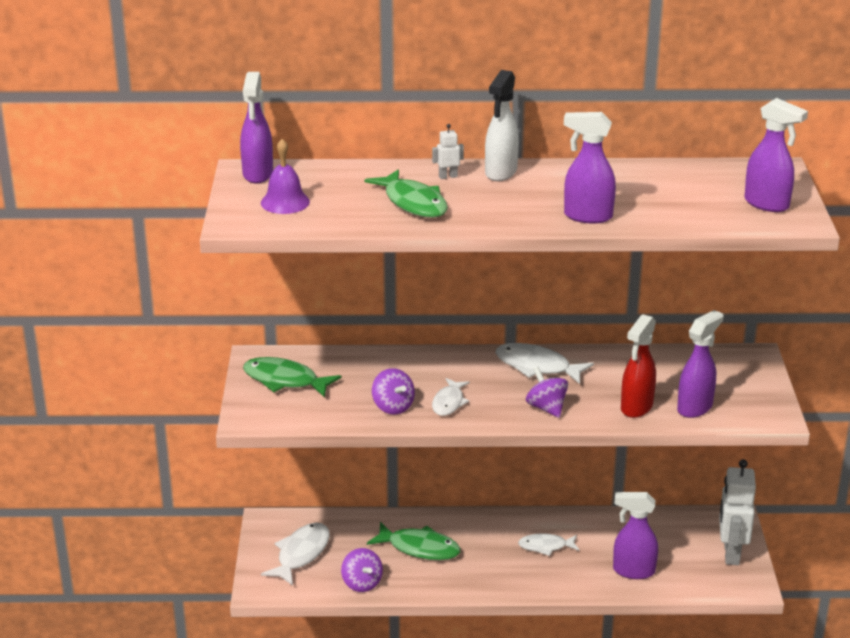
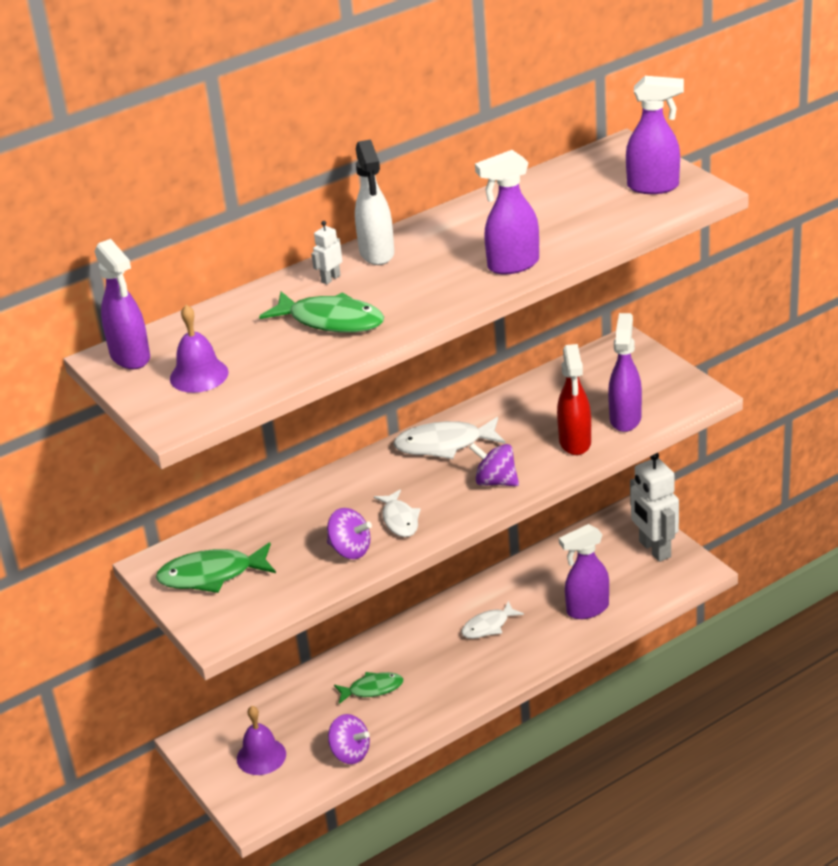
camera: 30 degrees left, 5 degrees up
white fish [261,523,330,586] -> purple bell [237,706,286,775]
green fish [367,522,461,560] -> green fish [334,672,403,704], size x0.65

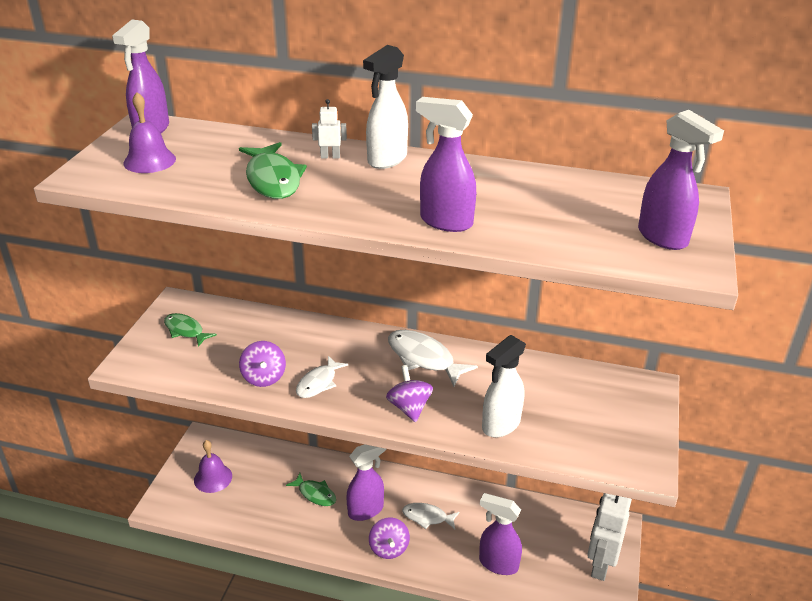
camera: 45 degrees right, 0 degrees up
green fish [156,542,276,593] -> green fish [164,313,217,347], size x0.65
purple spinning top [328,714,370,764] -> purple spinning top moved to [369,518,410,559]
red spray bottle [557,344,591,455] -> white spray bottle [482,335,526,437]
purple spray bottle [608,313,642,432] -> purple spray bottle moved to [346,444,386,521]

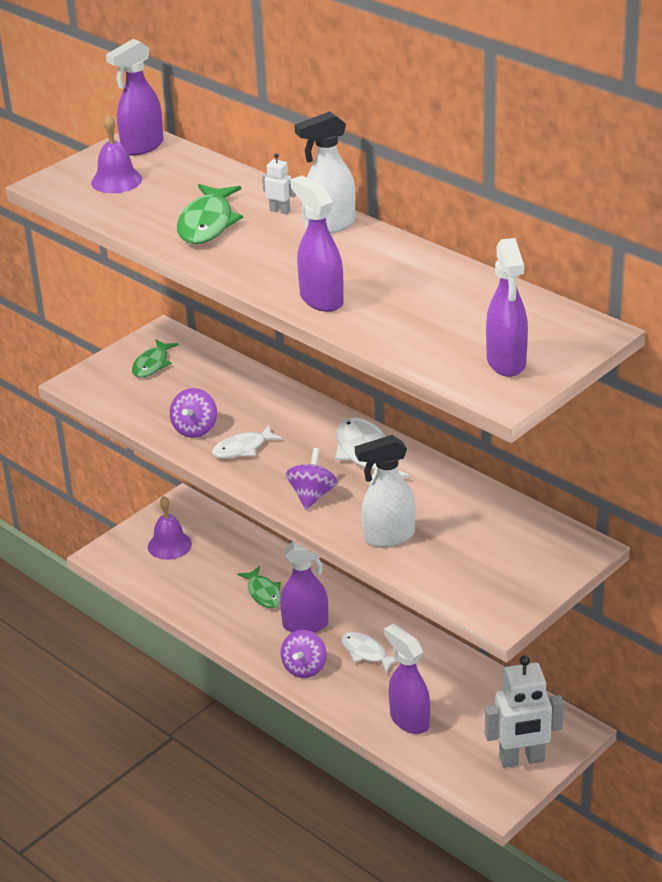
camera: 30 degrees right, 0 degrees up
green fish [164,313,217,347] -> green fish turned 135 degrees counterclockwise [132,339,179,378]
white robot [587,493,632,581] -> white robot turned 150 degrees counterclockwise [485,655,564,768]

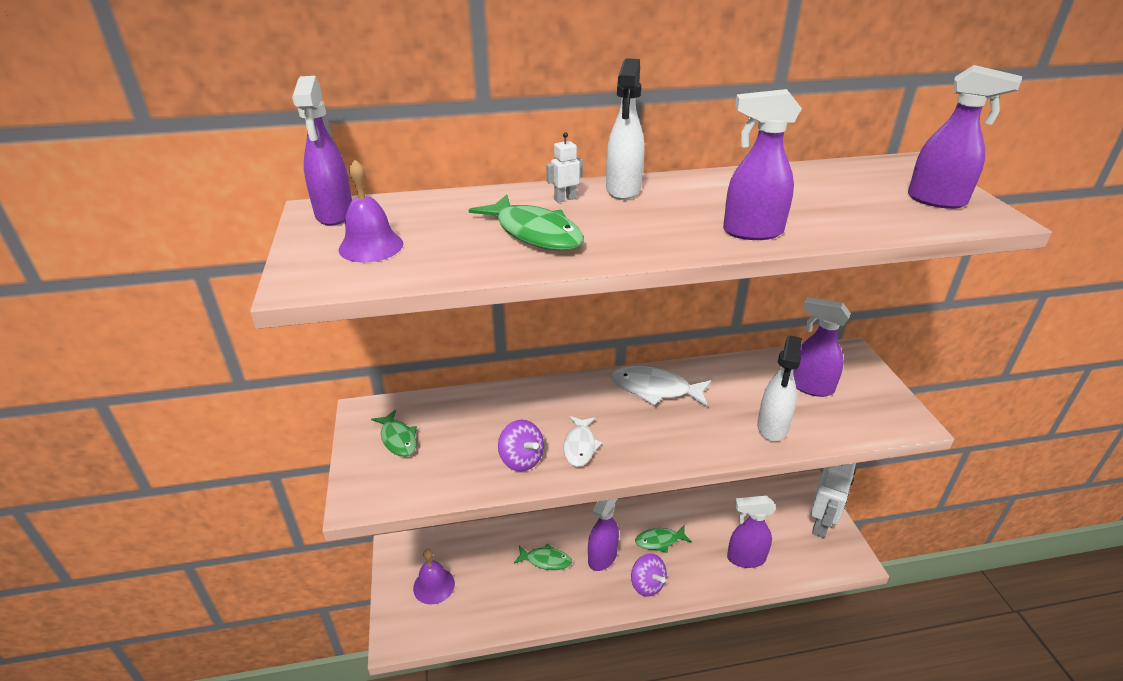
camera: 55 degrees left, 0 degrees up
purple spinning top [286,448,337,510] -> none
white fish [341,632,399,673] -> green fish [635,525,692,553]
none -> purple spray bottle [793,297,851,397]

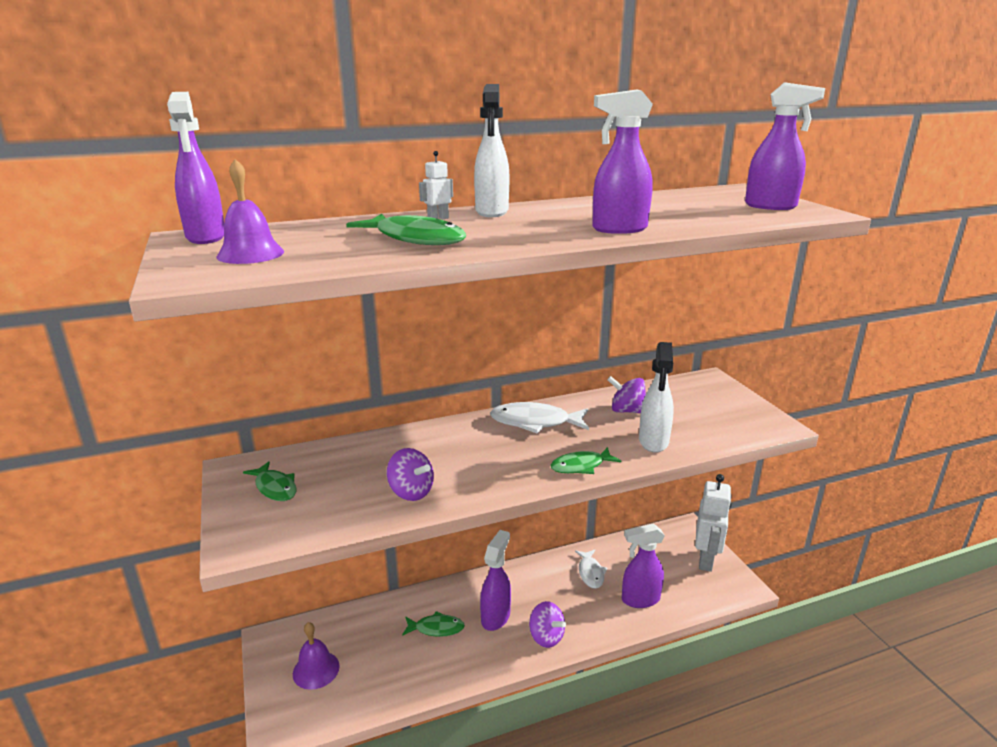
camera: 10 degrees left, 10 degrees down
white fish [564,416,602,467] -> white fish moved to [575,550,607,589]
green fish [635,525,692,553] -> green fish moved to [550,447,621,474]
purple spray bottle [793,297,851,397] -> none
none -> purple spinning top [607,376,646,413]

